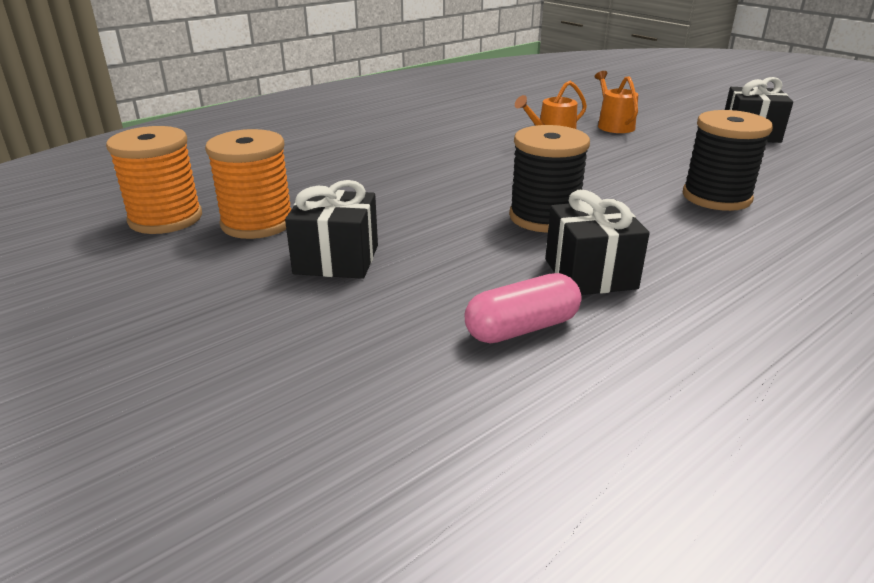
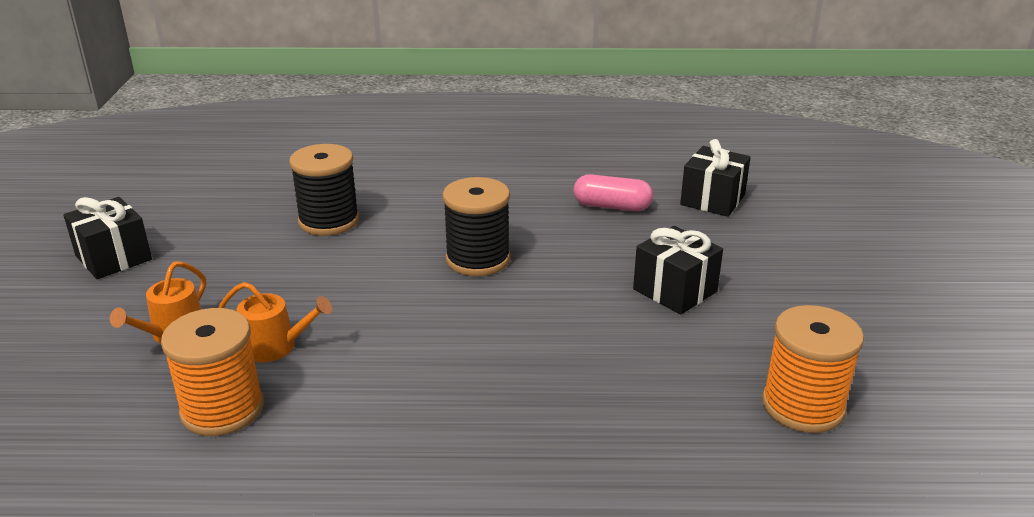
camera: 140 degrees left, 0 degrees up
orange spool [205,129,291,239] -> orange spool moved to [161,308,264,436]
black gift [545,190,650,295] -> black gift moved to [680,139,751,217]

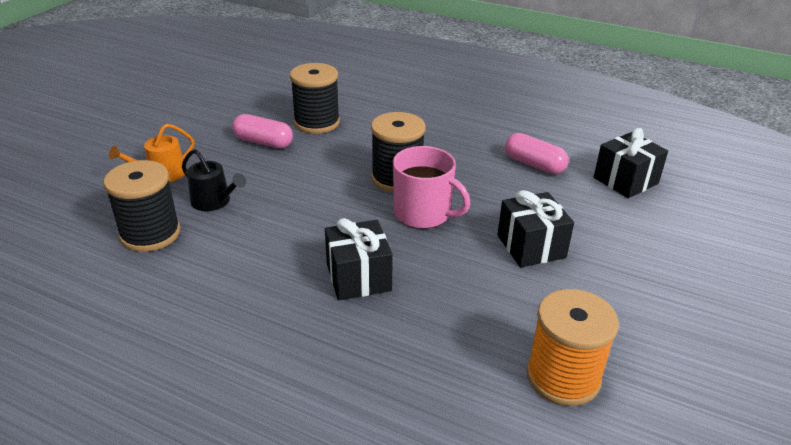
camera: 25 degrees right, 5 degrees up
black gift [63,197,152,279] -> black gift moved to [325,218,393,300]
orange spool [161,308,264,436] -> black spool [104,160,181,252]
orange watering can [219,282,332,362] -> black watering can [182,149,246,211]
none -> pink capsule [232,114,293,148]
none -> pink mug [393,146,471,229]

